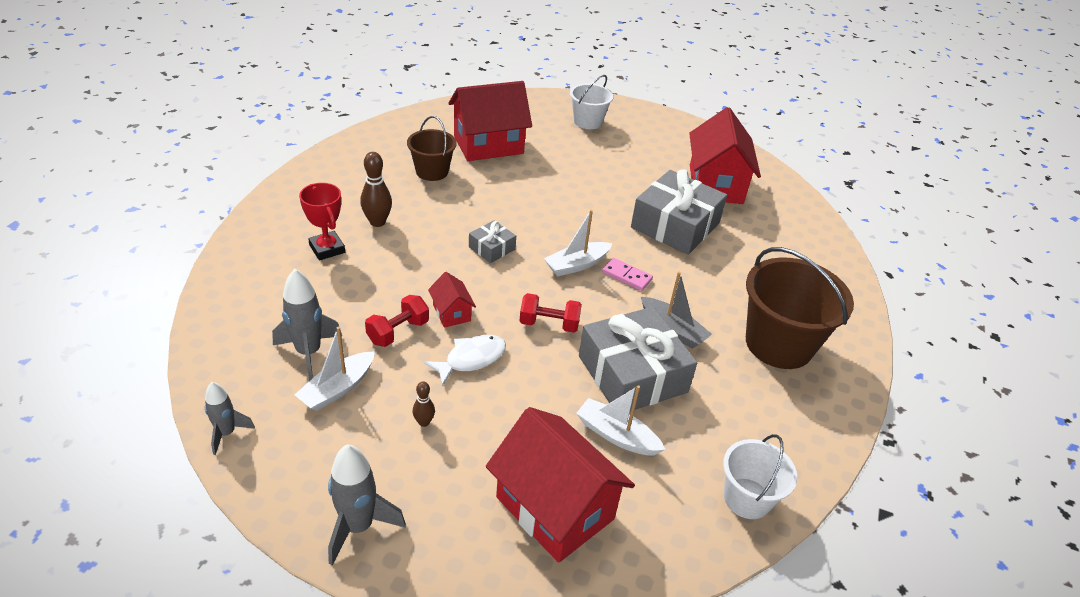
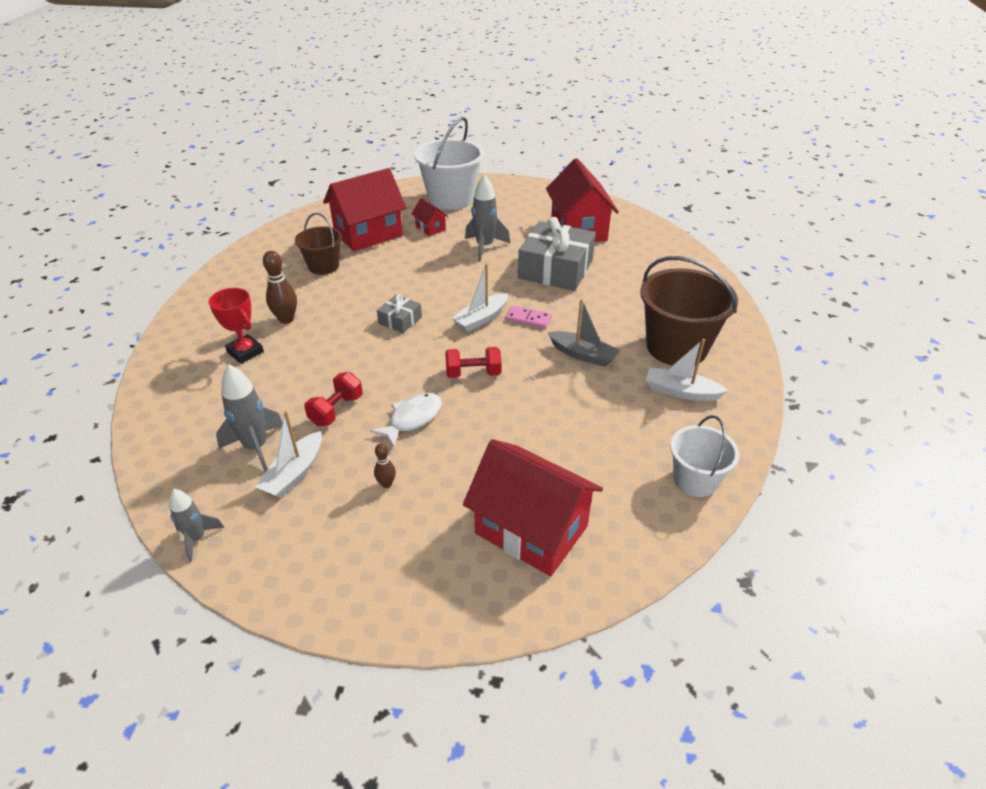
camera: 10 degrees left, 0 degrees up
grey rocket [328,444,406,565] -> grey rocket moved to [465,174,510,261]
red house [428,272,476,328] -> red house moved to [411,198,448,236]
white bucket [570,75,614,129] -> white bucket [414,117,484,210], size x1.71
white boat [576,385,665,456] -> white boat moved to [646,339,729,401]
grey gift [579,307,697,411] -> none

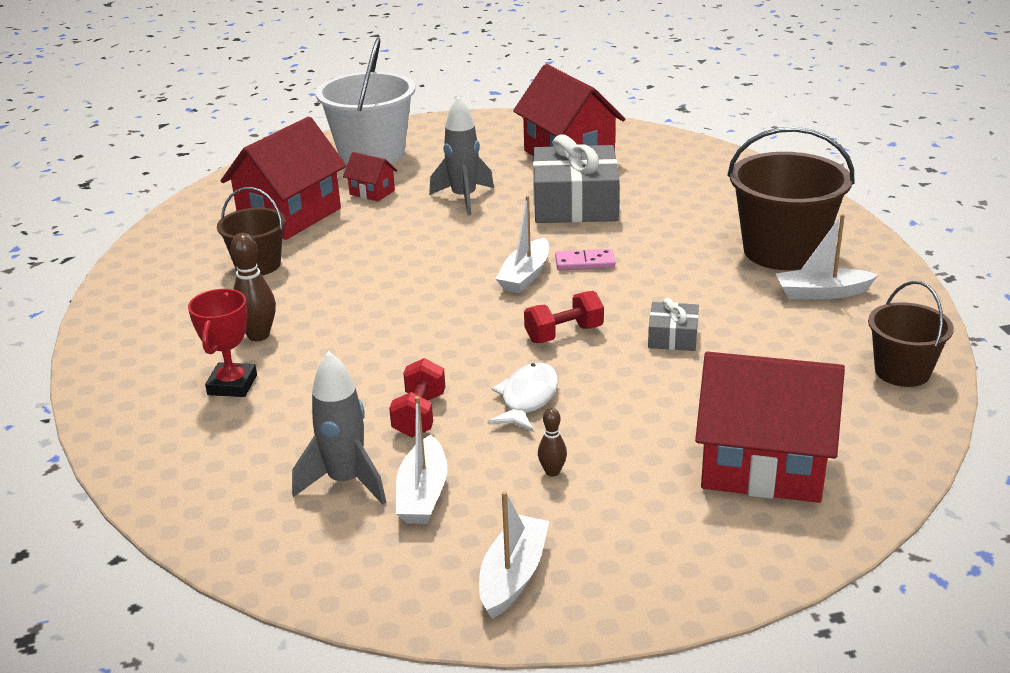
camera: 20 degrees left, 10 degrees down
grey rocket [169,489,224,562] -> none
red trophy [209,288,264,364] -> red trophy turned 75 degrees clockwise [188,289,257,397]
grey gift [377,294,422,333] -> grey gift moved to [648,298,699,351]
grey boat [548,299,620,367] -> none
white bucket [670,415,739,497] -> brown bucket [868,281,954,387]
none -> white boat [479,491,549,619]

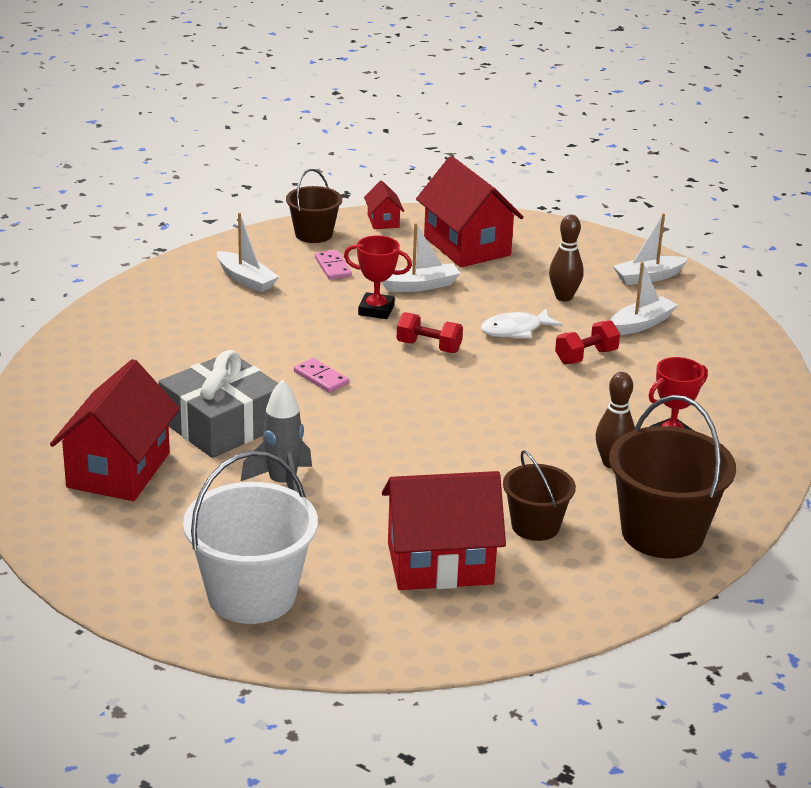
camera: 135 degrees left, 0 degrees up
grey rocket [292,351,386,505] -> none
red house [343,152,398,202] -> red house moved to [364,180,404,229]
white boat [496,195,549,293] -> white boat moved to [382,223,461,292]
brown bowling pin [538,408,567,477] -> brown bowling pin [549,215,584,301], size x1.77
grey gift [648,298,699,351] -> red trophy [344,235,412,319]
brown bucket [727,127,854,270] -> brown bucket moved to [609,395,736,558]
none -> pink domino [315,250,352,280]

